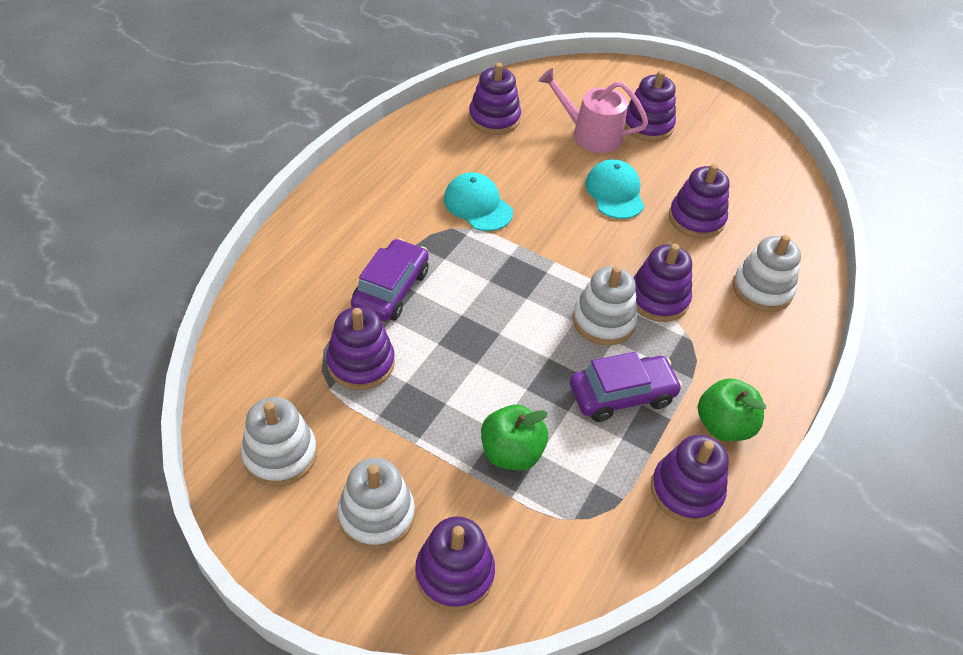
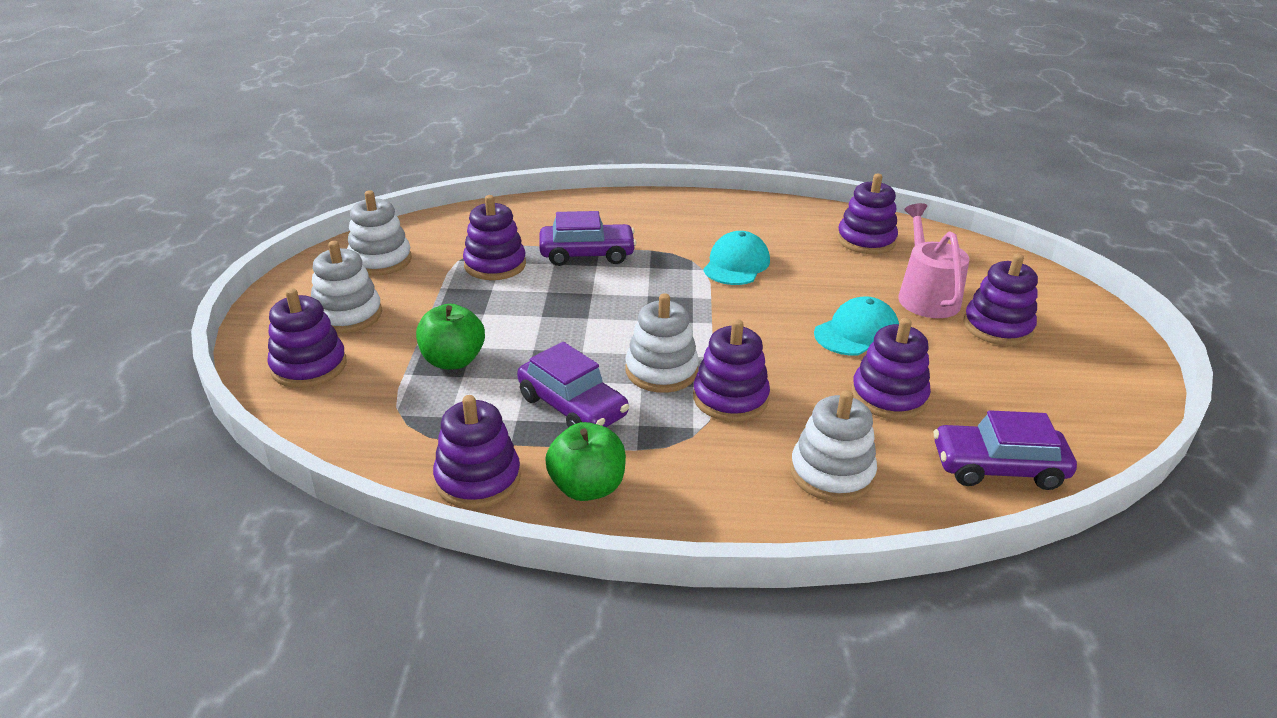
camera: 65 degrees right, 15 degrees down
none -> purple car [934,410,1077,490]

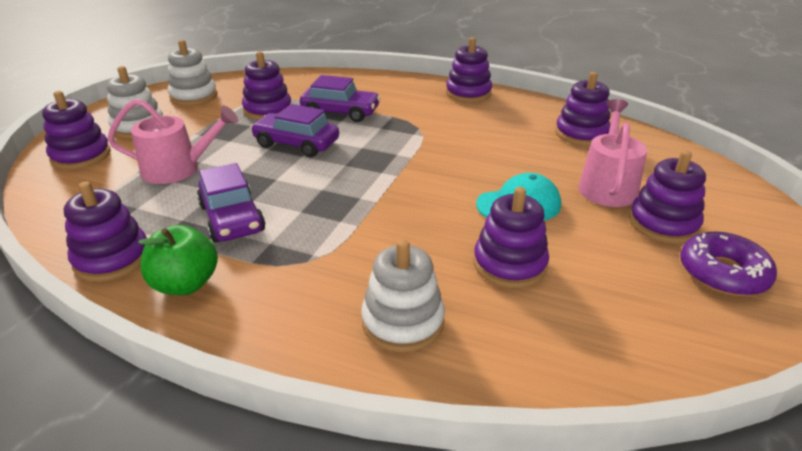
camera: 20 degrees right, 0 degrees up
green apple [416,304,485,369] -> pink watering can [108,99,238,184]
white stacking toy [625,293,699,393] -> none
purple stacking toy [693,319,770,422] -> purple stacking toy moved to [446,37,492,103]
turquoise cap [703,231,770,285] -> none
purple car [934,410,1077,490] -> purple car moved to [251,104,339,157]
none -> purple donut [680,232,777,296]

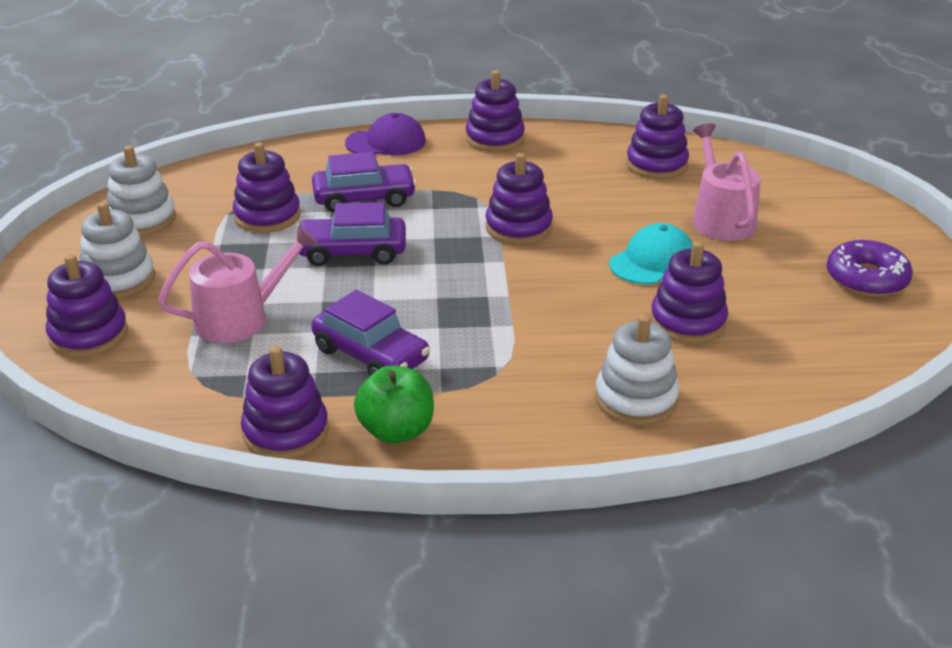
camera: 25 degrees left, 0 degrees up
purple stacking toy [629,150,706,244] -> purple stacking toy moved to [486,153,553,245]
none -> purple cap [345,113,426,155]

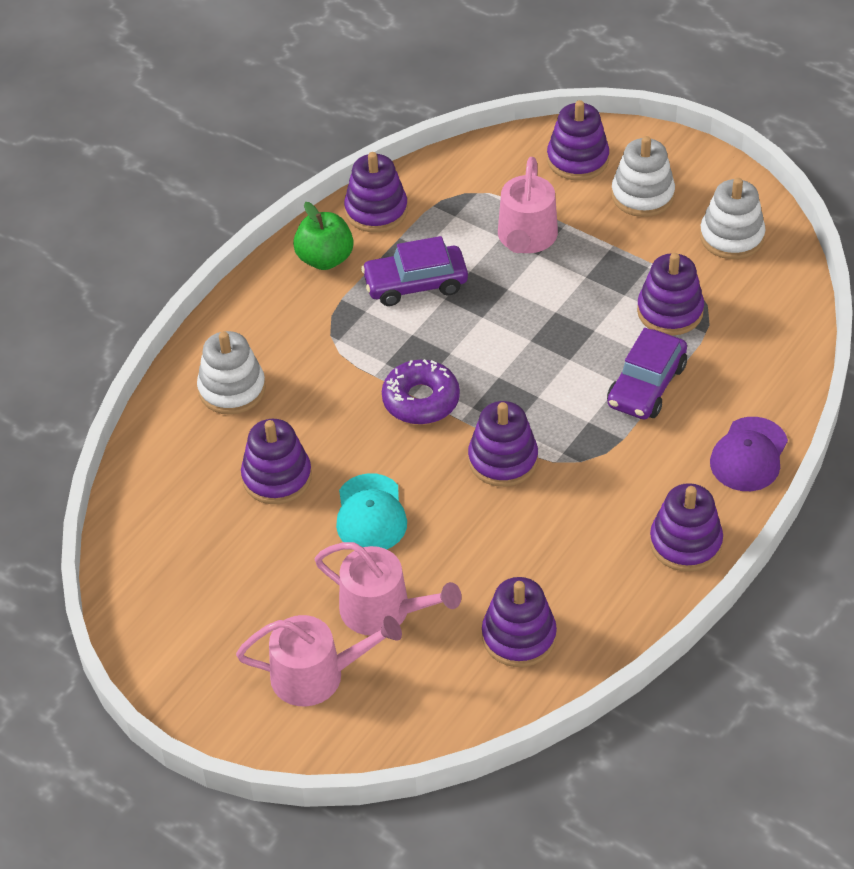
camera: 130 degrees right, 15 degrees up
purple car [294,202,406,266] -> none
purple donut [826,240,913,297] -> purple donut moved to [382,359,460,424]
none -> pink watering can [236,615,402,706]

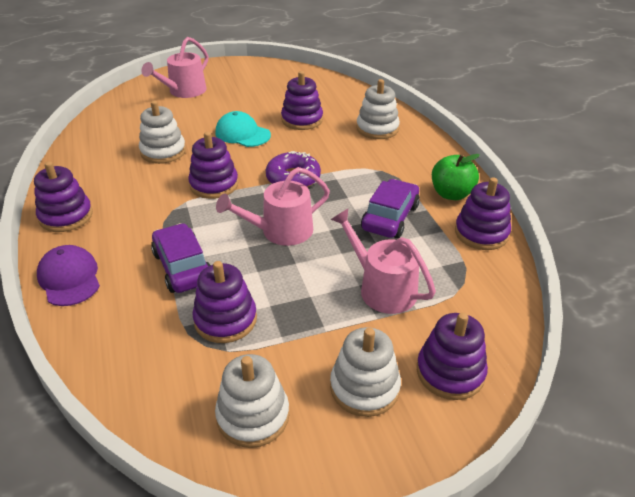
camera: 125 degrees right, 10 degrees down
pink watering can [314,542,461,636] -> pink watering can moved to [216,167,330,246]
purple stacking toy [482,577,557,667] -> none
none -> white stacking toy [139,101,186,164]

